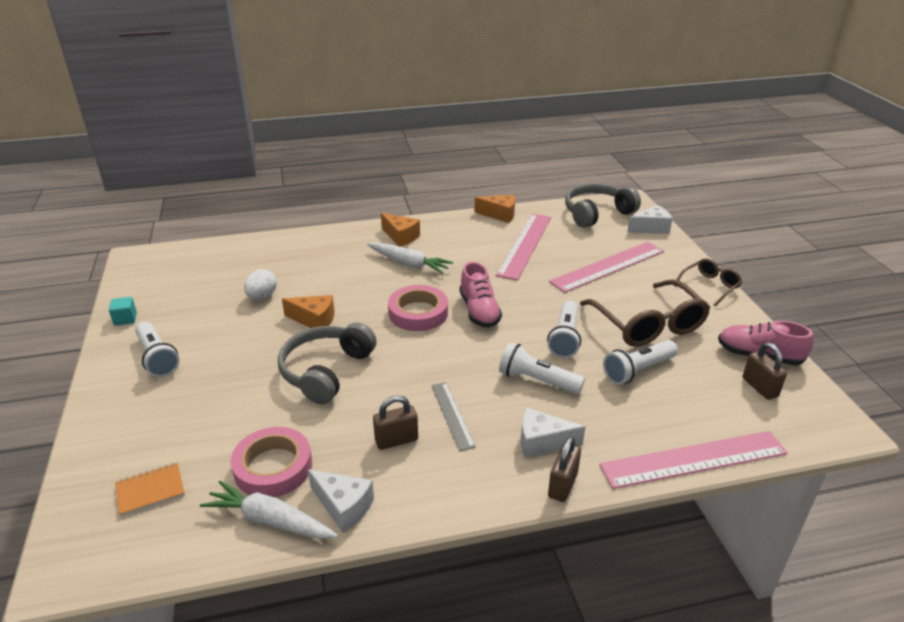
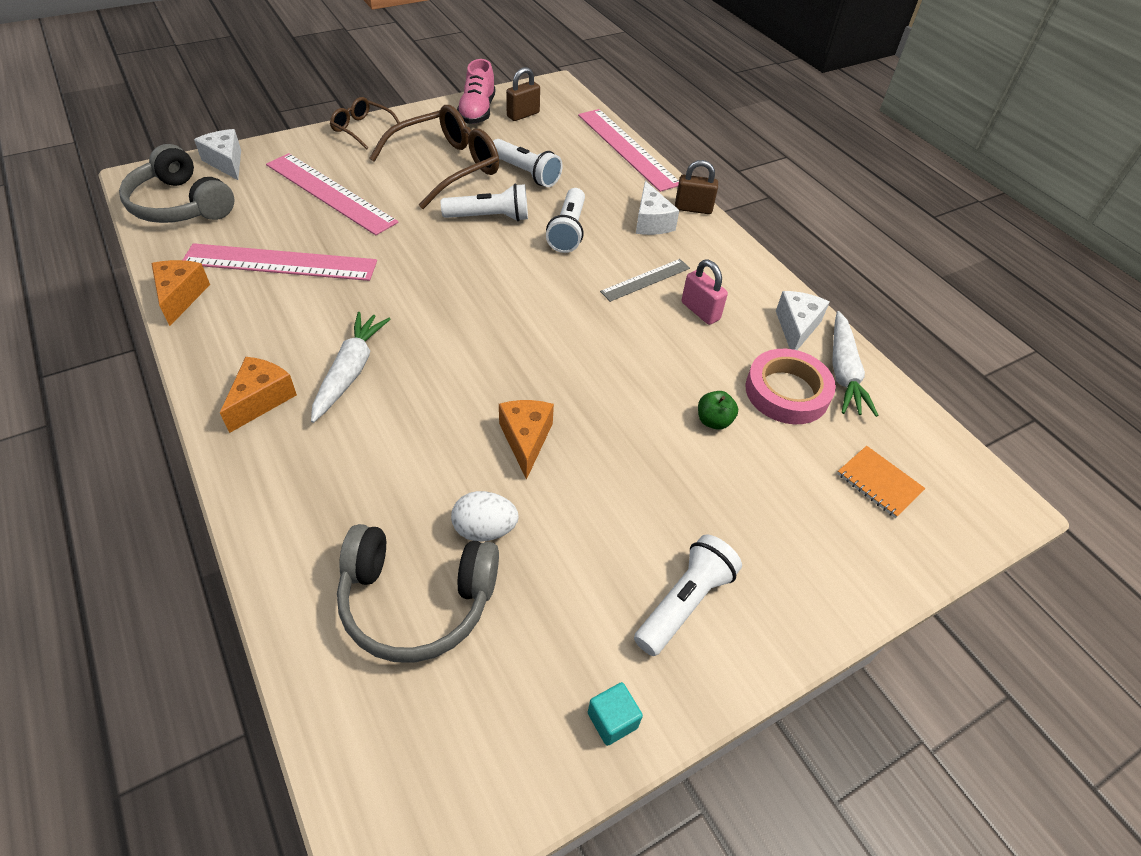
camera: 110 degrees left, 15 degrees up
grey headphones [278,322,377,404] -> grey headphones moved to [337,524,499,663]
brown padlock [373,395,418,450] -> pink padlock [681,260,728,325]
pink tape [388,285,448,331] -> none
pink shoe [460,262,502,328] -> none
none -> green apple [698,391,738,430]

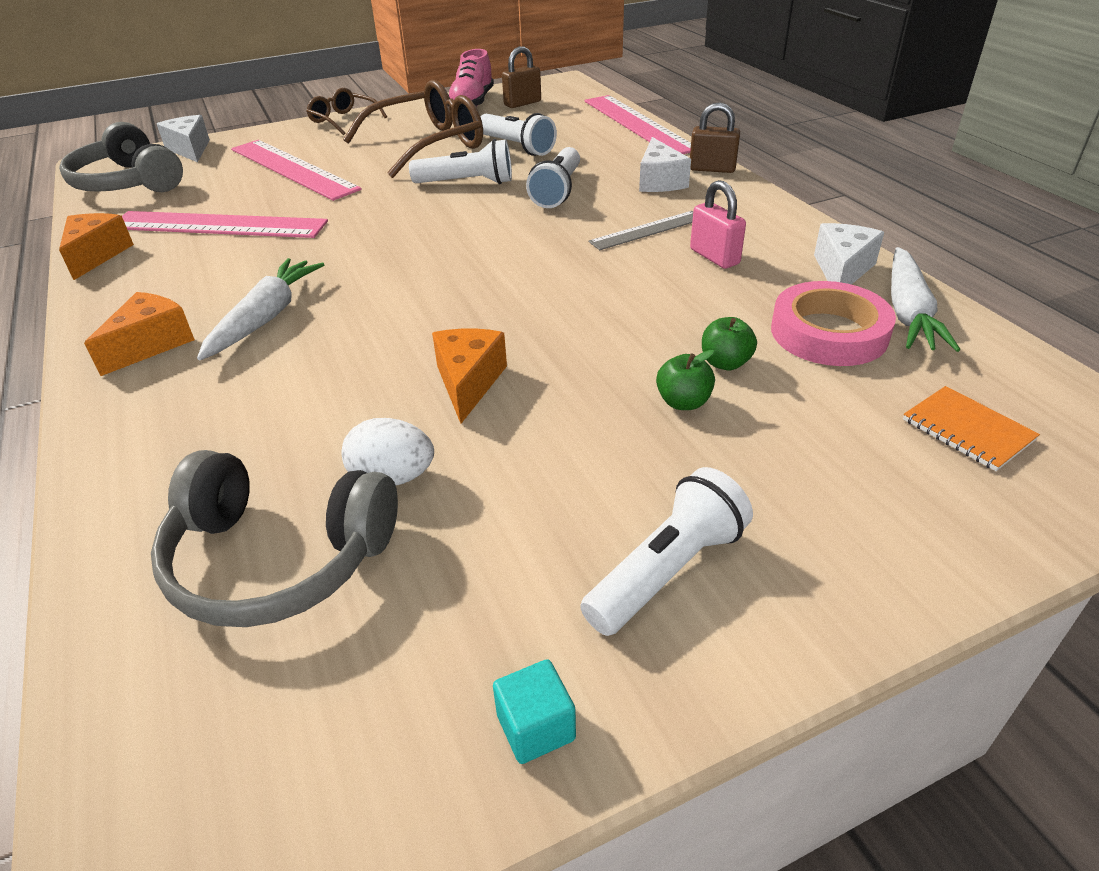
camera: 10 degrees right, 10 degrees down
none -> green apple [656,350,715,410]

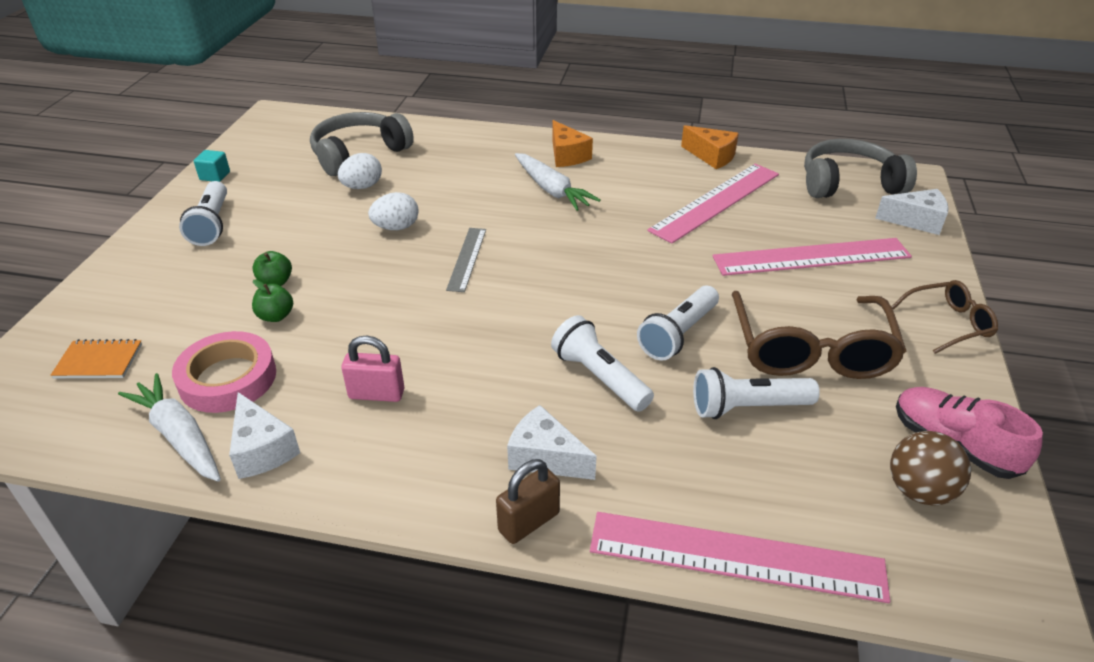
camera: 125 degrees right, 0 degrees up
orange cheese [432,329,507,424] -> white egg [368,192,419,230]
brown padlock [502,46,541,108] -> brown ball [890,431,971,505]
grey ruler [588,211,693,250] -> grey ruler moved to [446,228,486,292]

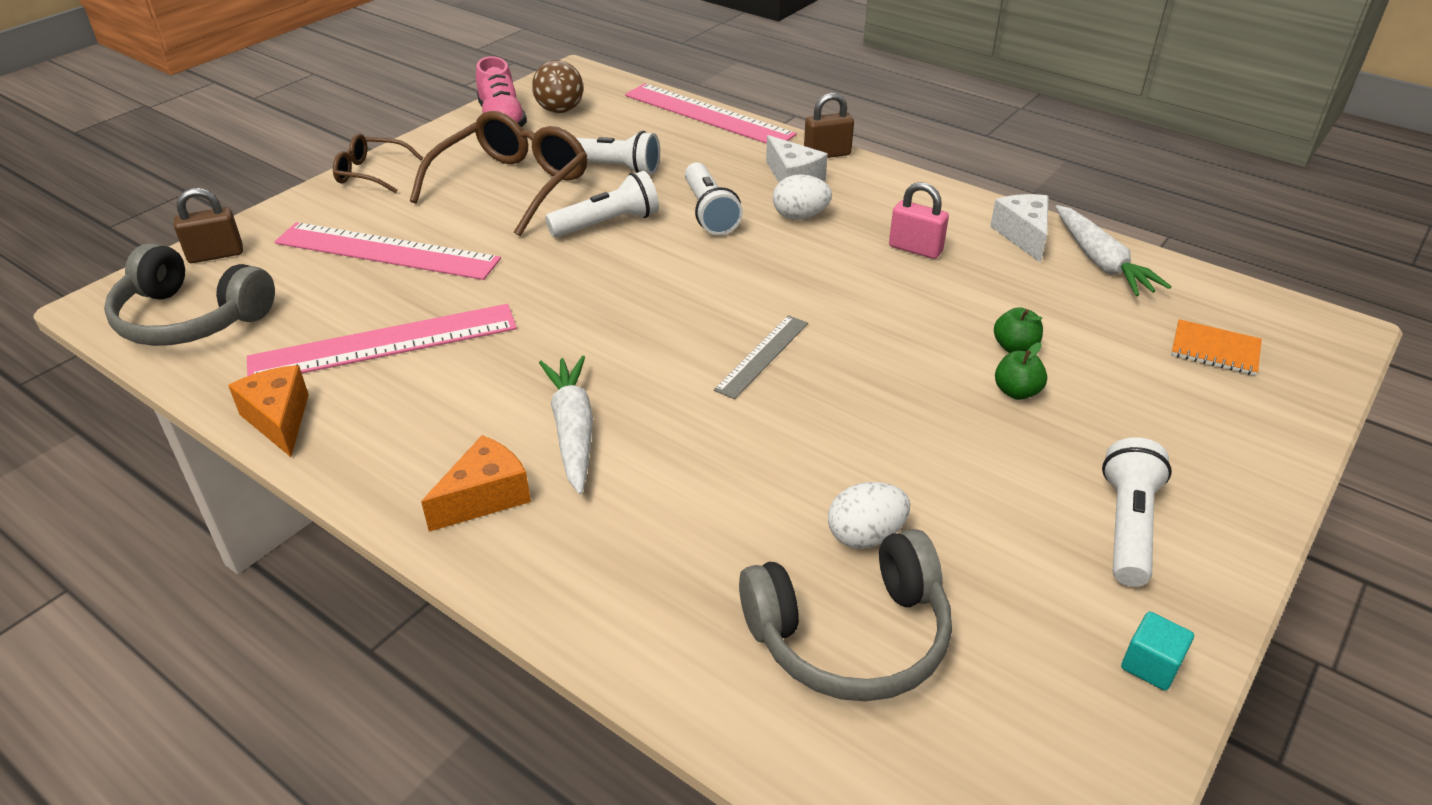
camera: 155 degrees left, 0 degrees up
pink tape [172,331,276,413] -> none
white egg [368,192,419,230] -> white egg moved to [773,174,832,220]
orange cheese [552,120,593,167] -> orange cheese turned 45 degrees clockwise [421,435,531,532]
white cheese [875,189,949,235] -> brown padlock [174,188,243,263]

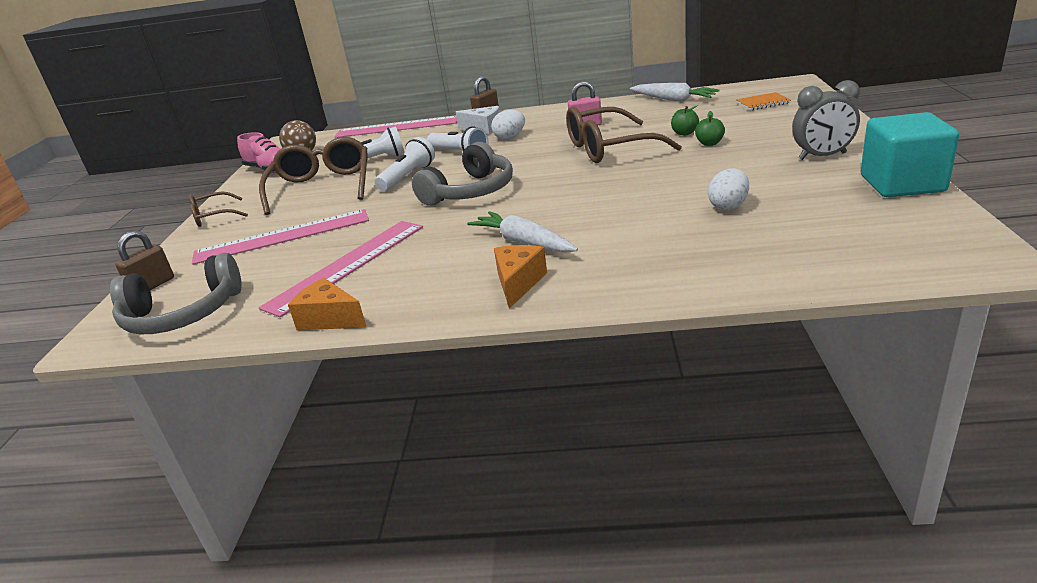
camera: 30 degrees left, 10 degrees down
grey ruler [714,315,808,399] -> none
grey headphones [739,529,952,702] -> grey headphones moved to [412,142,513,206]
white cheese [990,194,1048,263] -> none
white flashlight [1102,437,1172,587] -> grey clock [792,80,860,160]
turquoise cube [1121,612,1194,691] -> turquoise cube [861,112,959,197], size x2.40
none -> brown glasses [566,107,682,163]

